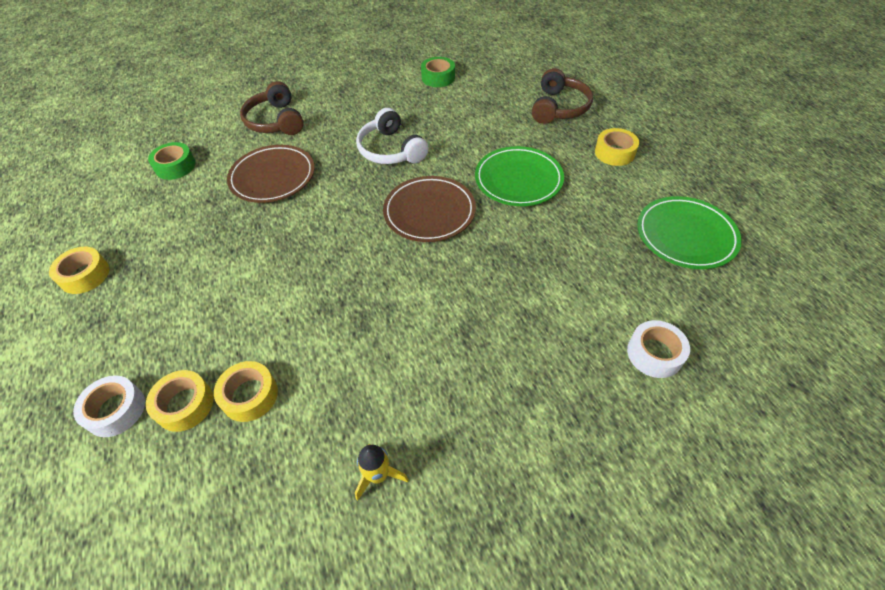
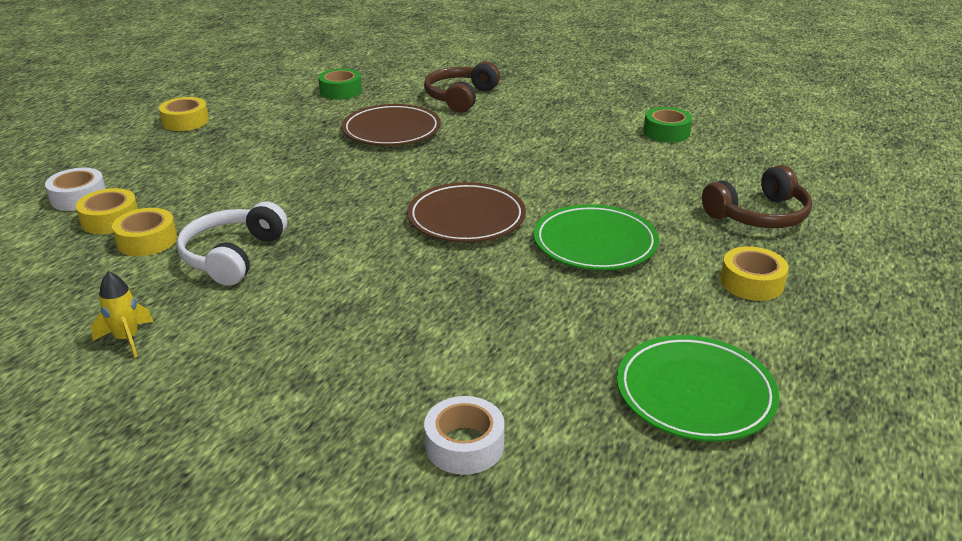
camera: 45 degrees right, 20 degrees down
white headphones [356,108,429,164] -> white headphones moved to [177,202,287,286]

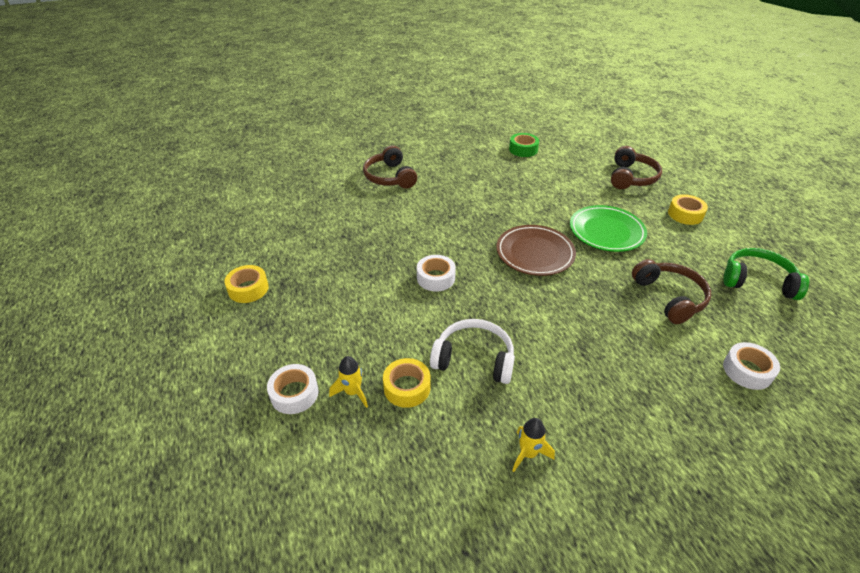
camera: 45 degrees left, 10 degrees up
yellow tape [76,188,138,234] -> yellow rocket [329,356,368,408]
white headphones [177,202,287,286] -> white headphones turned 135 degrees clockwise [430,319,515,384]
green tape [318,69,362,99] -> none
brown plate [342,104,441,146] -> none
green plate [617,335,779,442] -> green headphones [724,248,809,300]
none -> white tape [417,255,456,292]
none -> brown headphones [632,259,711,324]

